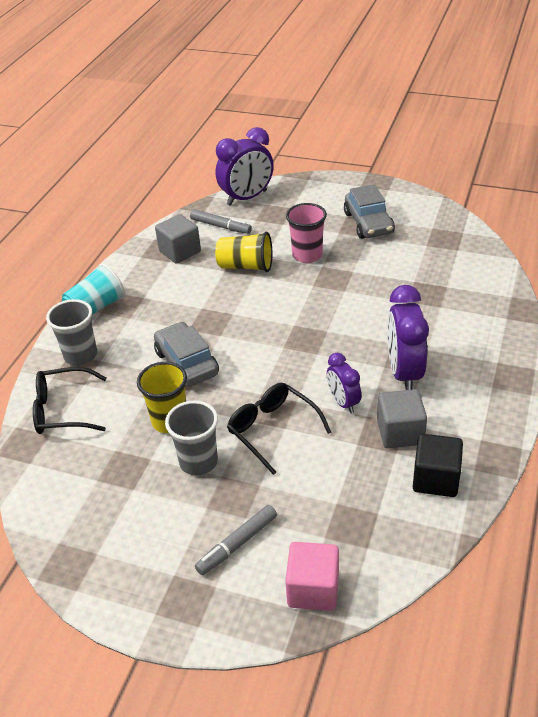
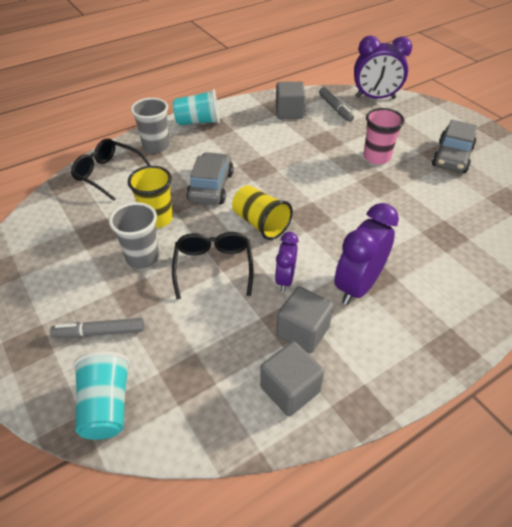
camera: 35 degrees right, 5 degrees up
yellow cup [215,232,272,272] -> yellow cup moved to [232,185,293,240]
pink cube [285,542,339,611] -> turquoise cup [73,351,131,440]
black cube [413,434,463,497] -> grey cube [260,341,324,417]

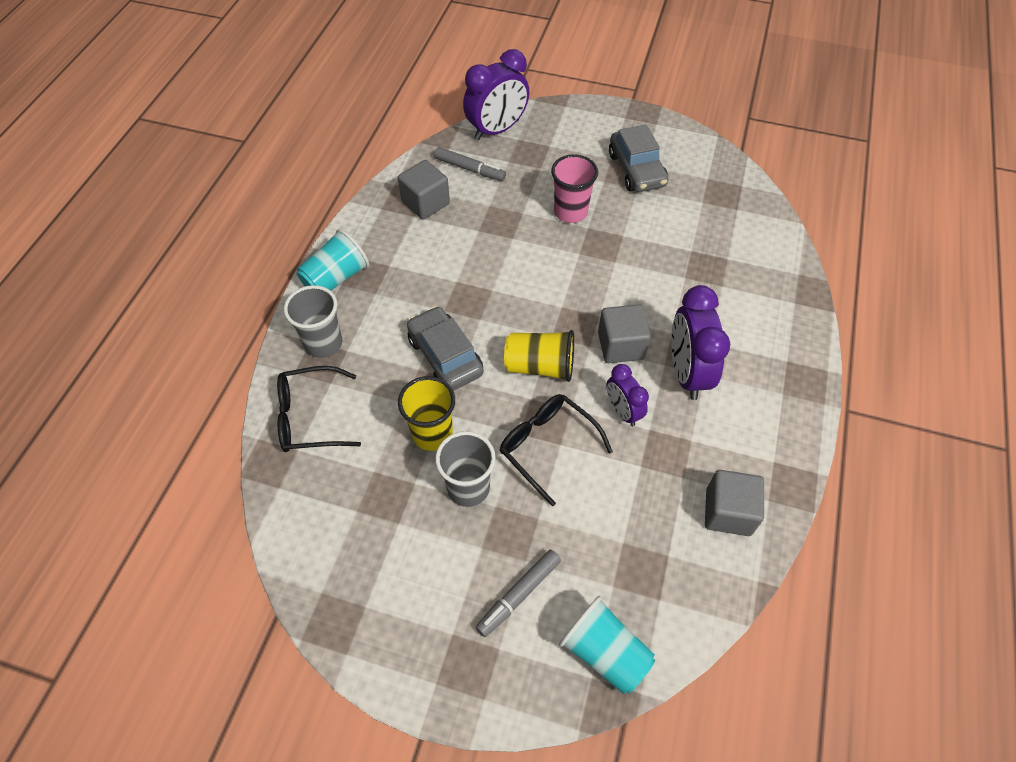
camera: 40 degrees left, 10 degrees up
grey cube [276,287,334,353] -> grey cube moved to [598,304,651,363]

